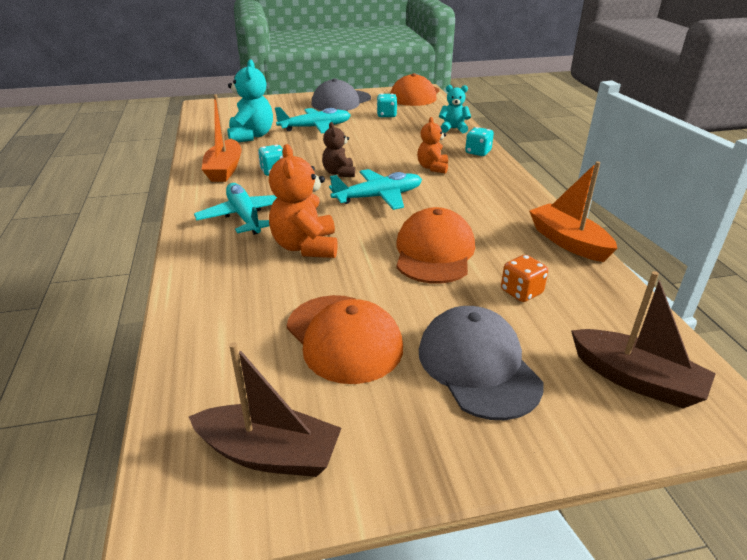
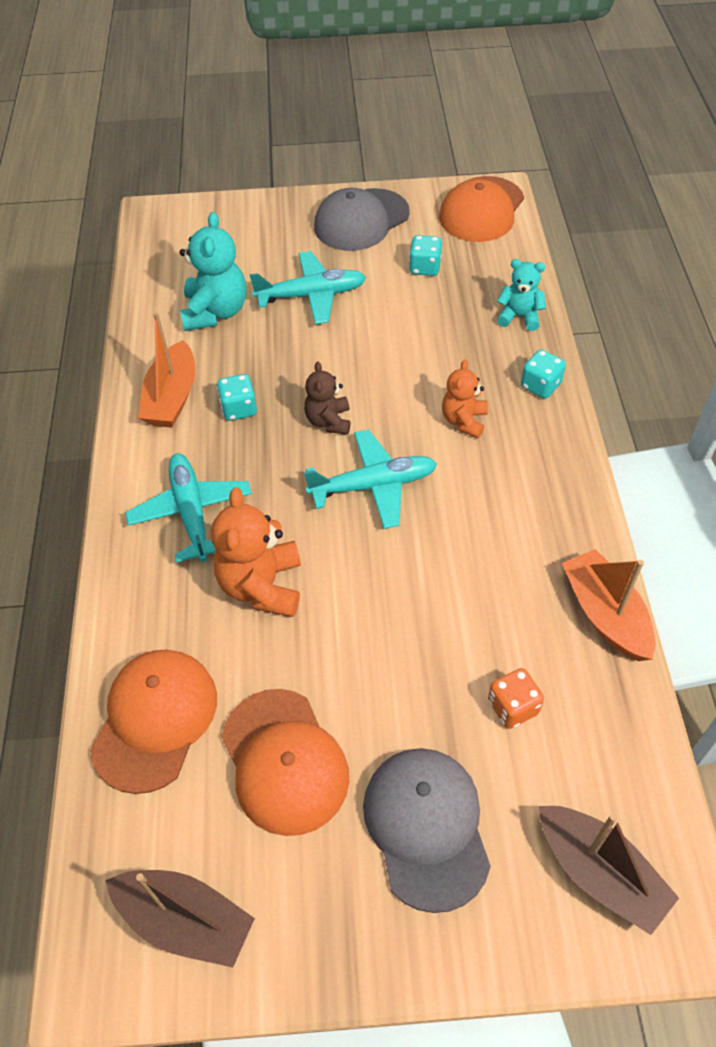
camera: 10 degrees right, 20 degrees up
orange cap [396,207,475,284] -> orange cap moved to [90,650,217,794]

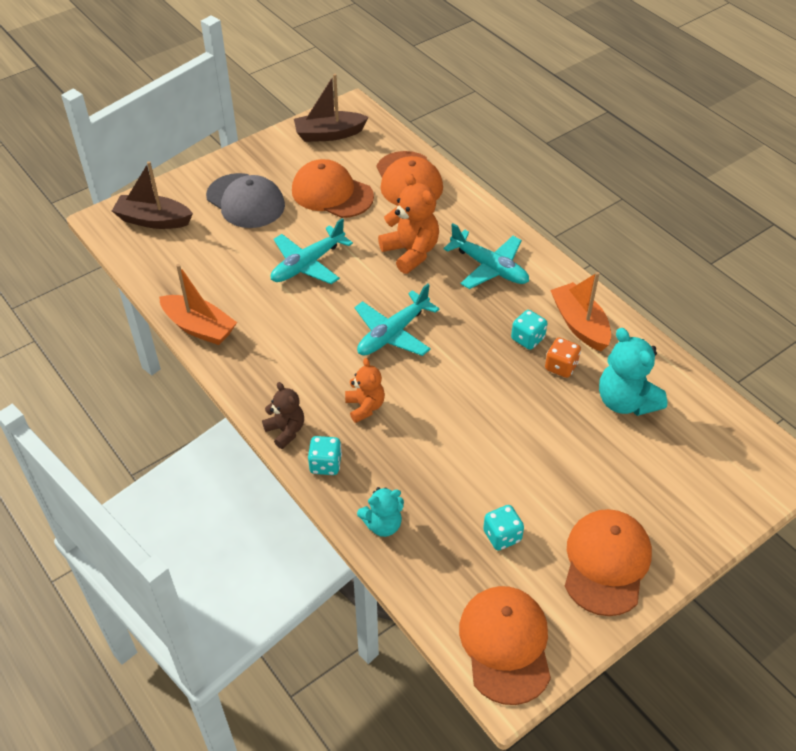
camera: 145 degrees right, 5 degrees down
turquoise plane [250,251,366,324] -> turquoise plane moved to [271,218,353,284]
brown teddy bear [304,361,351,435] -> brown teddy bear moved to [262,382,304,449]
grey cap [314,188,410,251] -> orange cap [565,509,652,616]
orange dice [488,668,544,729] -> orange dice moved to [545,338,581,378]

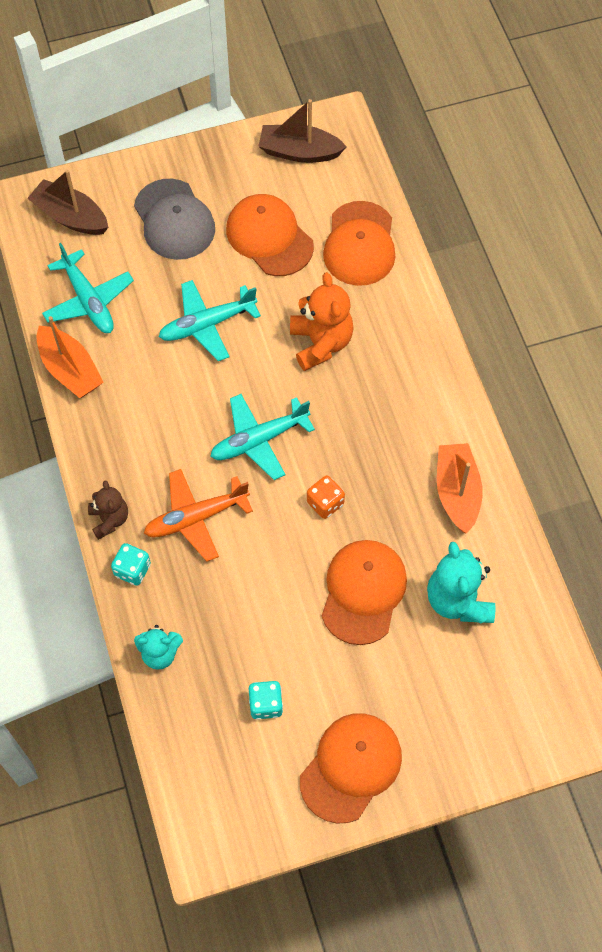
camera: 20 degrees right, 15 degrees up
orange teddy bear [345,358,385,423] -> orange plane [144,469,253,561]
turquoise plane [443,223,529,289] -> turquoise plane moved to [42,243,134,333]
orange cap [459,586,551,705] -> orange cap moved to [322,540,407,645]
turquoise dice [511,310,547,350] -> none
orange dice [545,338,581,378] -> orange dice moved to [307,476,345,519]

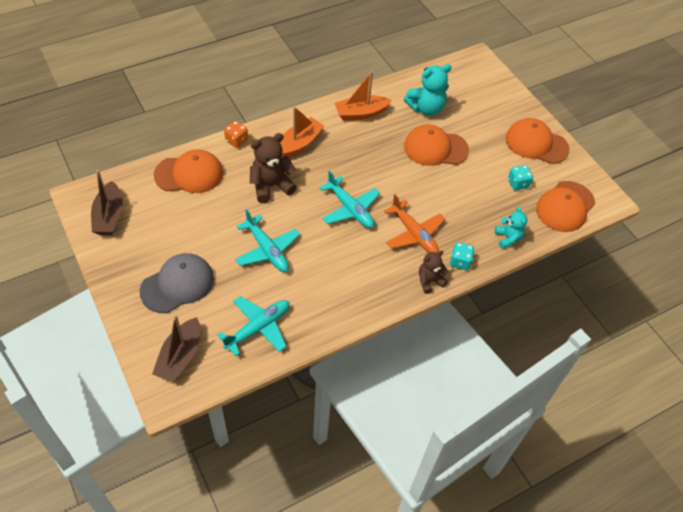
camera: 105 degrees left, 10 degrees down
orange boat [37,316,104,398] -> orange boat moved to [280,107,324,158]
orange cap [226,194,314,276] -> orange cap moved to [536,181,595,232]
orange teddy bear [290,272,354,371] -> brown teddy bear [250,133,297,203]
orange dice [307,476,345,519] -> orange dice moved to [224,121,248,148]

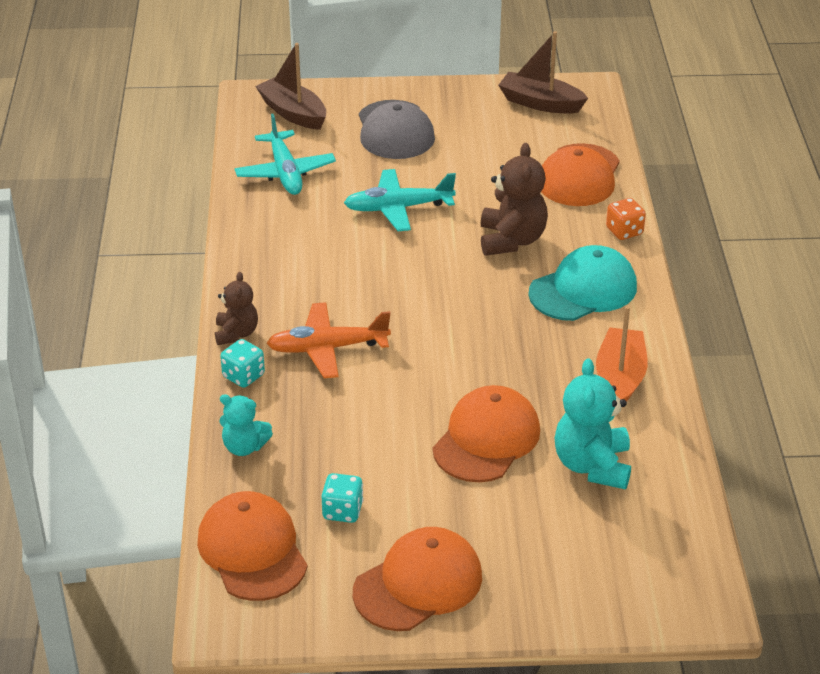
camera: 120 degrees right, 15 degrees down
orange boat [280,107,324,158] -> turquoise cap [528,245,637,321]
turquoise plane [320,171,380,228] -> none

